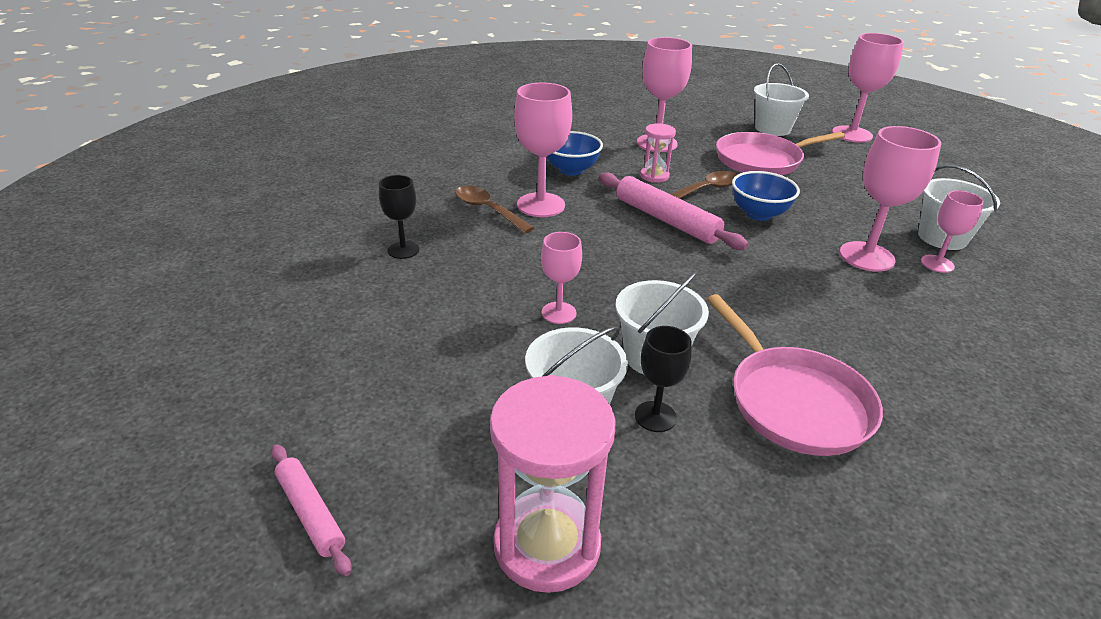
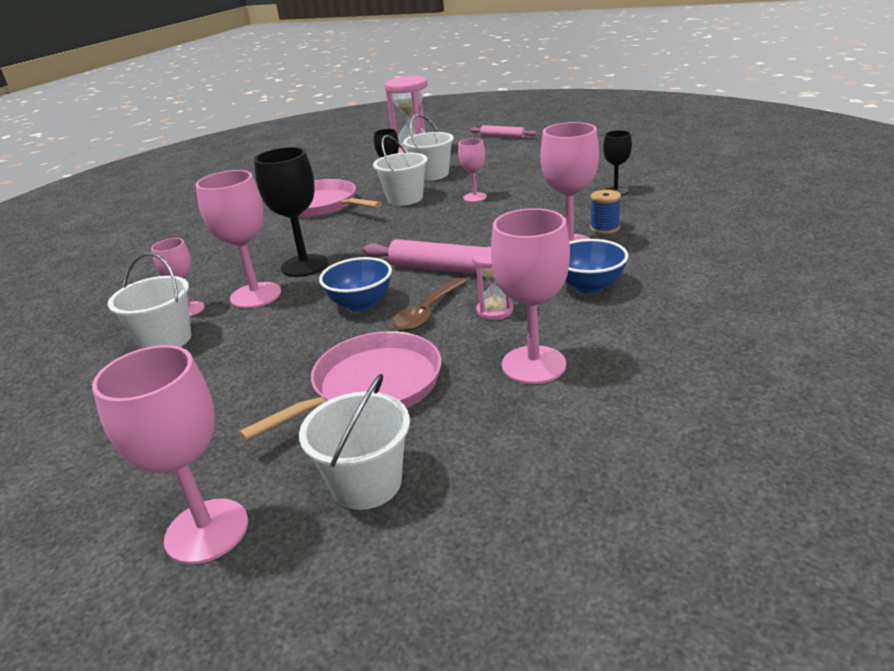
camera: 160 degrees right, 5 degrees down
brown spoon [455,186,534,233] -> blue spool [590,190,621,234]
none -> black goblet [254,147,328,277]

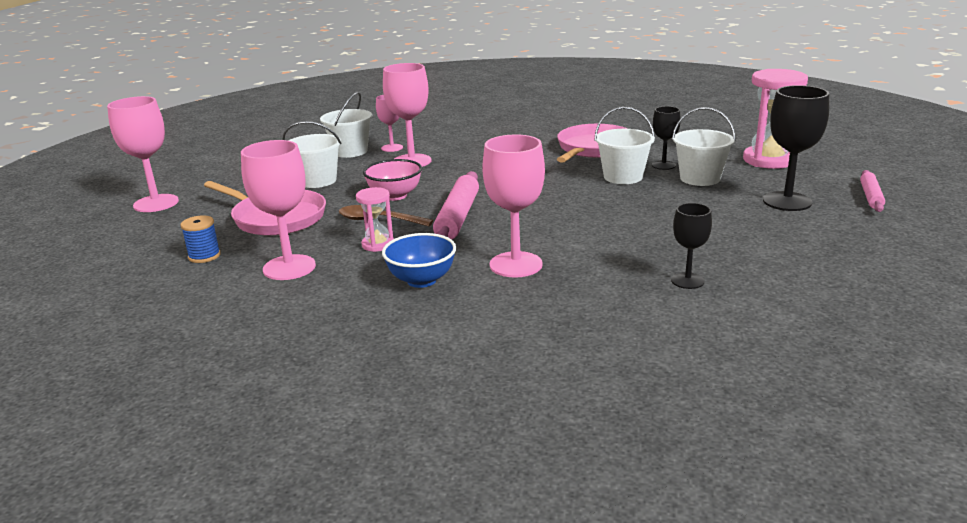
camera: 75 degrees right, 5 degrees down
black goblet [254,147,328,277] -> black goblet moved to [763,85,829,211]
white bucket [299,374,410,510] -> white bucket moved to [282,121,341,188]
blue bowl [319,257,392,312] -> pink bowl [363,159,422,201]
pink goblet [458,138,487,202] -> none
blue spool [590,190,621,234] -> blue spool moved to [180,215,221,263]

